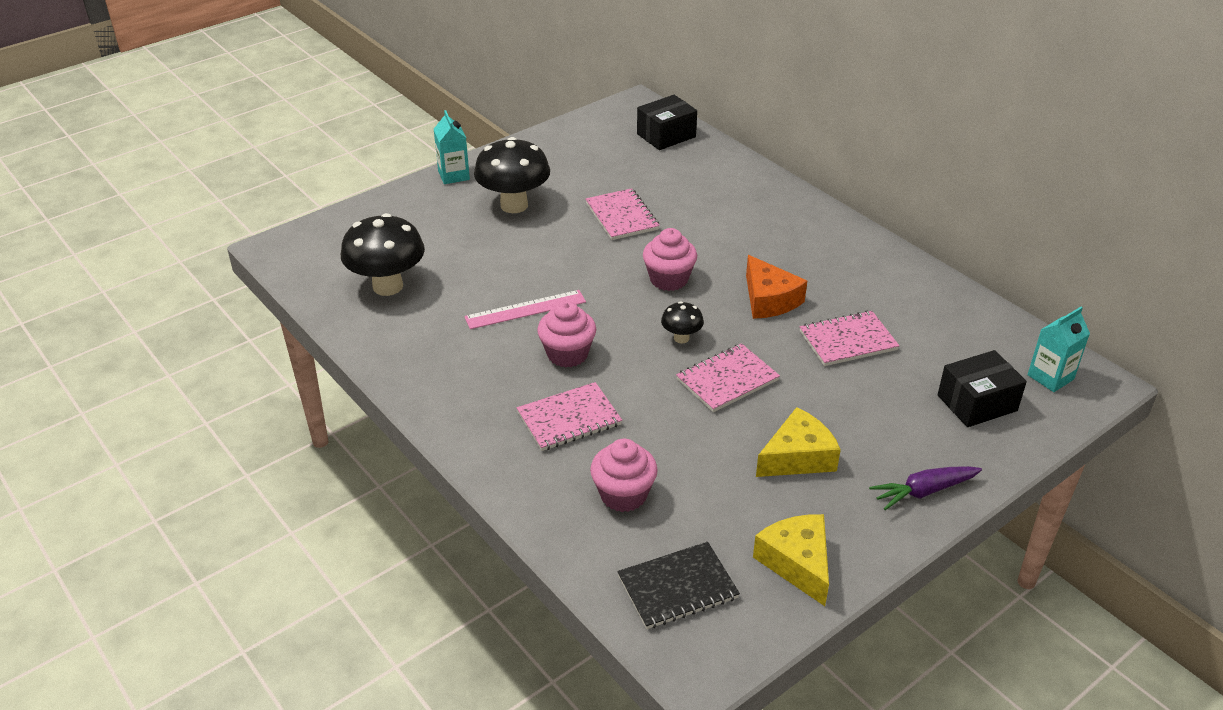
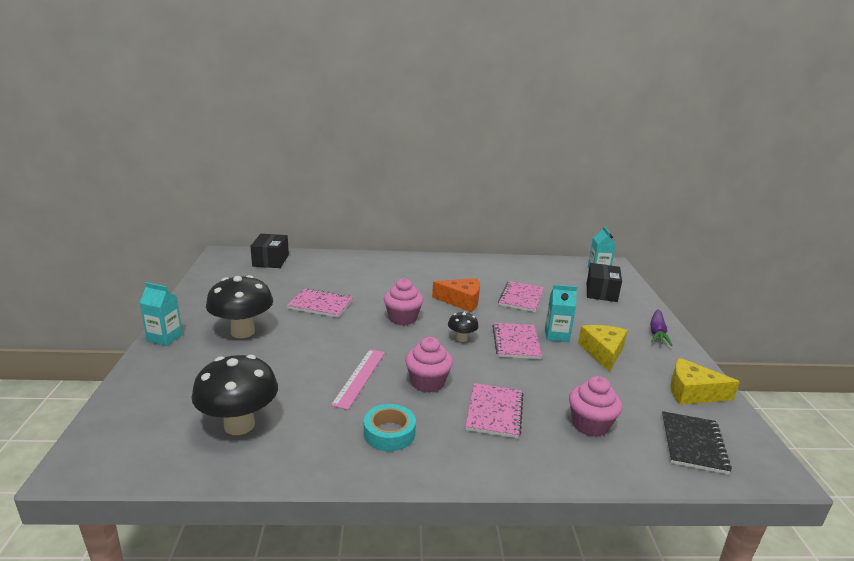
camera: 55 degrees left, 15 degrees down
none -> turquoise tape [364,404,416,451]
none -> turquoise carton [545,285,577,342]

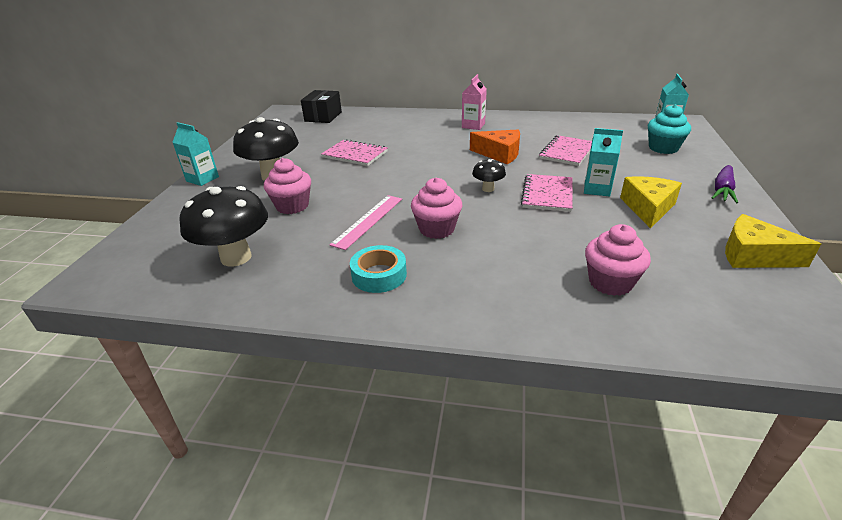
camera: 15 degrees right, 10 degrees up
pink cupcake [384,278,424,325] -> pink cupcake moved to [264,158,311,214]
pink notebook [465,383,524,438] -> none
black box [587,263,622,302] -> turquoise cupcake [648,104,691,154]
black notebook [662,411,732,475] -> none
none -> pink carton [462,74,487,130]

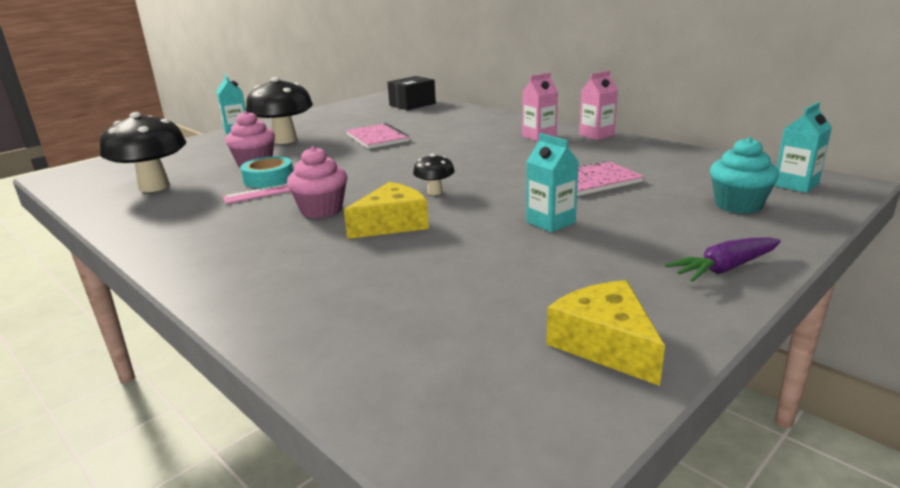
camera: 35 degrees right, 10 degrees down
turquoise tape [350,245,407,293] -> turquoise tape moved to [240,156,293,188]
orange cheese [470,129,520,164] -> none
pink notebook [521,174,573,212] -> none
pink cupcake [585,224,651,296] -> none
yellow cheese [620,176,682,229] -> yellow cheese moved to [344,182,429,239]
none -> pink carton [579,71,618,140]

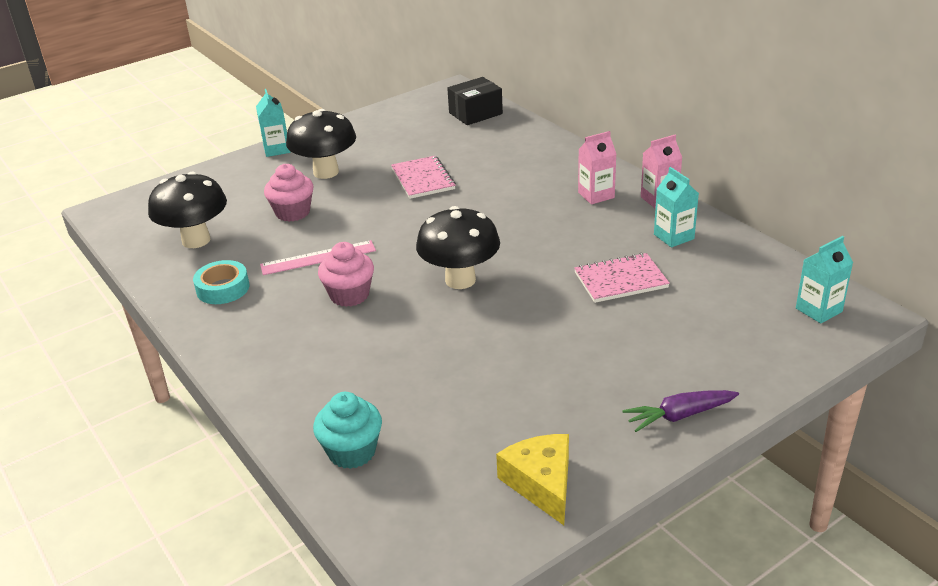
camera: 10 degrees right, 10 degrees up
turquoise tape [240,156,293,188] -> turquoise tape moved to [193,260,250,304]
yellow cheese [344,182,429,239] -> none
black mushroom [413,154,455,195] -> black mushroom [416,206,500,289], size x2.03
turquoise carton [526,133,579,232] -> turquoise carton moved to [654,167,699,247]
turquoise cupcake [710,137,779,214] -> turquoise cupcake moved to [313,392,382,469]

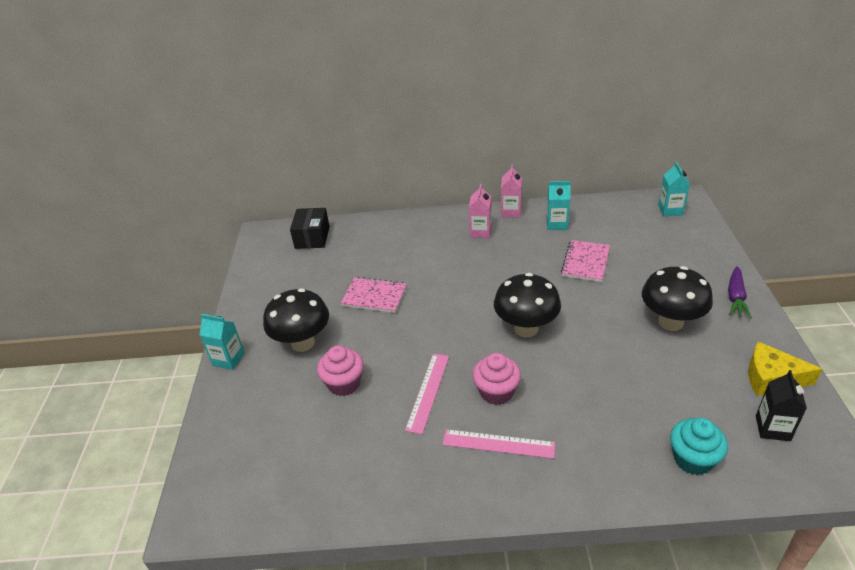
camera: 55 degrees left, 5 degrees up
black mushroom [148,172,227,248] -> black mushroom moved to [642,266,713,331]
turquoise tape [193,260,250,304] -> none
none -> pink ruler [443,429,555,459]
none -> black carton [756,370,807,441]

